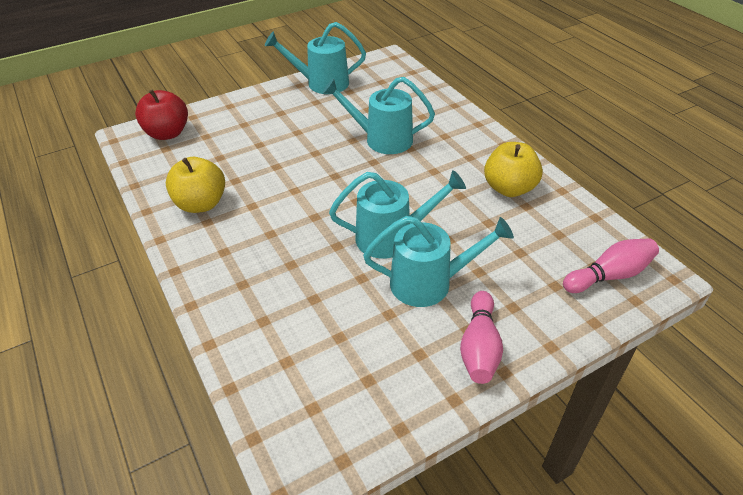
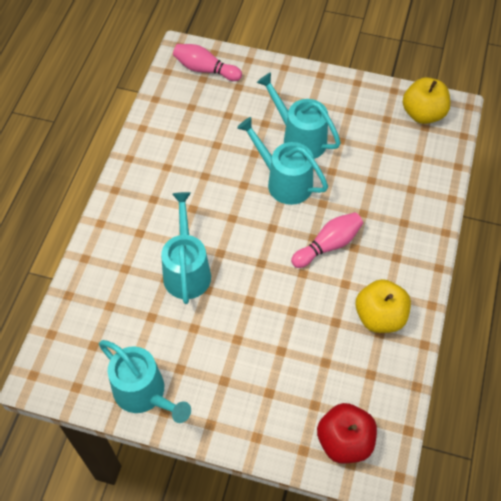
camera: 135 degrees left, 15 degrees up
turquoise watering can [322,77,435,154] -> turquoise watering can turned 150 degrees counterclockwise [161,192,211,304]
pink bowling pin [460,291,503,384] -> pink bowling pin moved to [291,212,363,268]
yellow apple [484,142,543,197] -> yellow apple moved to [403,77,451,124]

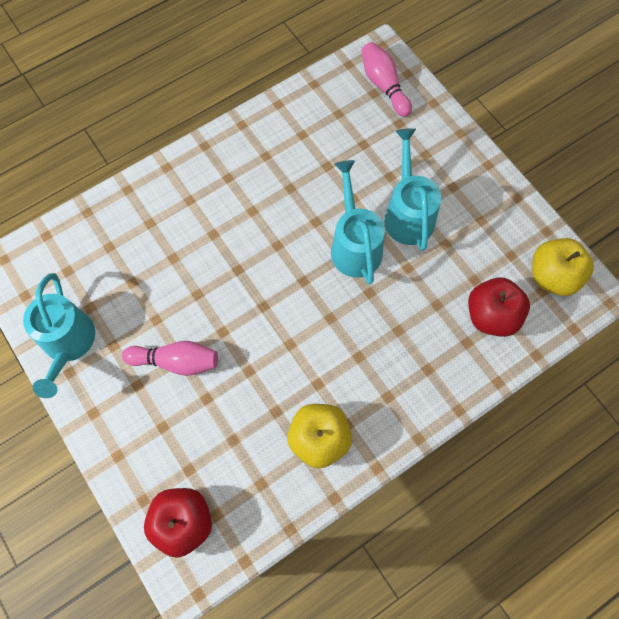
camera: 40 degrees right, 10 degrees up
turquoise watering can [161,192,211,304] -> none
pink bowling pin [291,212,363,268] -> pink bowling pin moved to [122,341,218,376]
none -> red apple [468,278,530,337]

